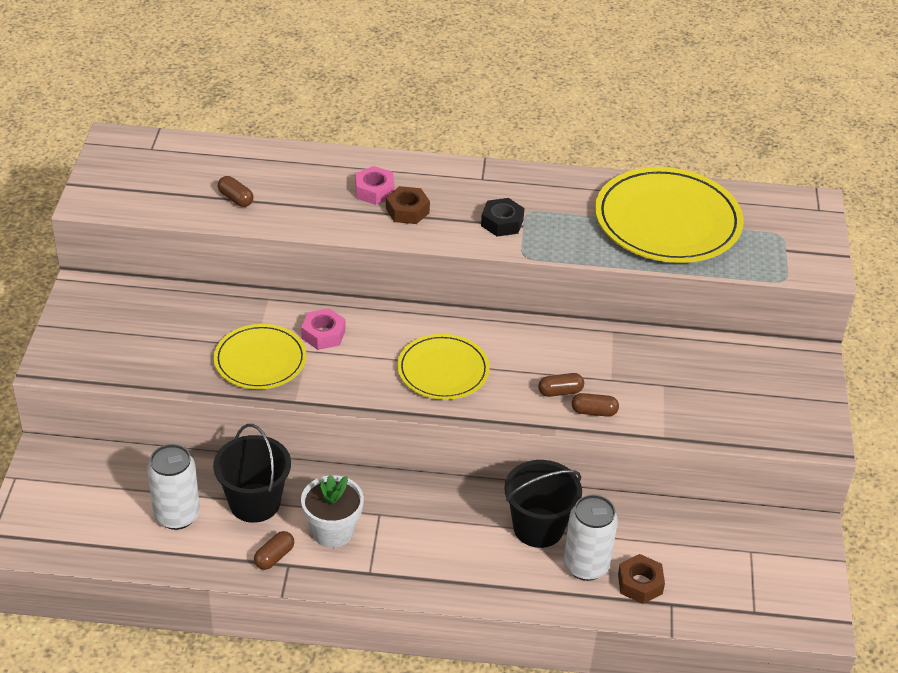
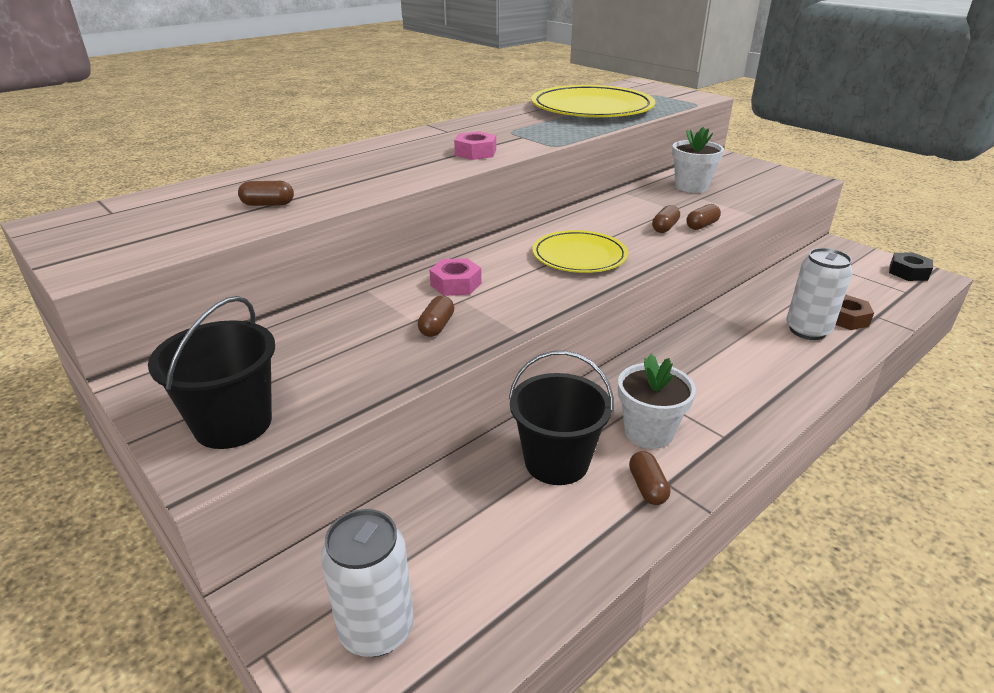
camera: 45 degrees left, 10 degrees down
white can [147,444,200,530] -> white can moved to [321,509,413,657]
yellow plate [214,324,307,389] -> brown capsule [418,296,454,337]
pink nut [355,166,395,205] -> pink nut moved to [454,131,496,160]
brown nut [386,186,430,224] -> none
black nut [481,198,525,237] -> black nut moved to [889,252,933,281]
black bucket [504,460,582,548] -> black bucket moved to [148,296,275,449]
none -> white flower pot [672,127,724,193]

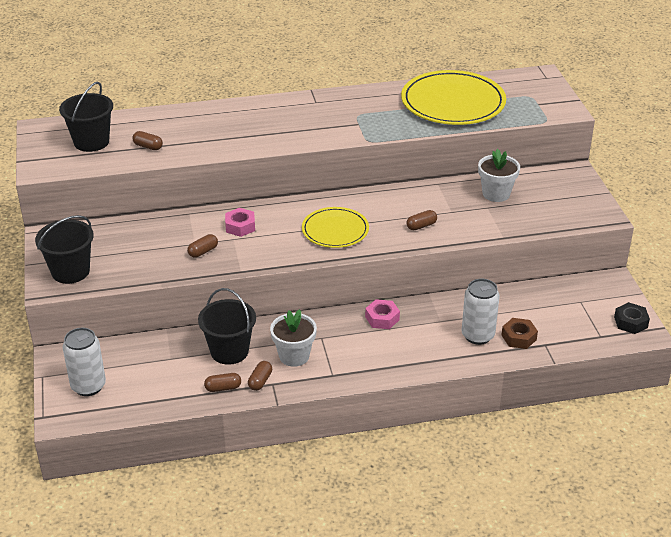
camera: 30 degrees right, 5 degrees up
pink nut [454,131,496,160] -> pink nut moved to [365,299,400,329]
brown capsule [686,204,721,230] -> brown capsule moved to [204,373,241,392]
none -> black bucket [59,82,113,152]

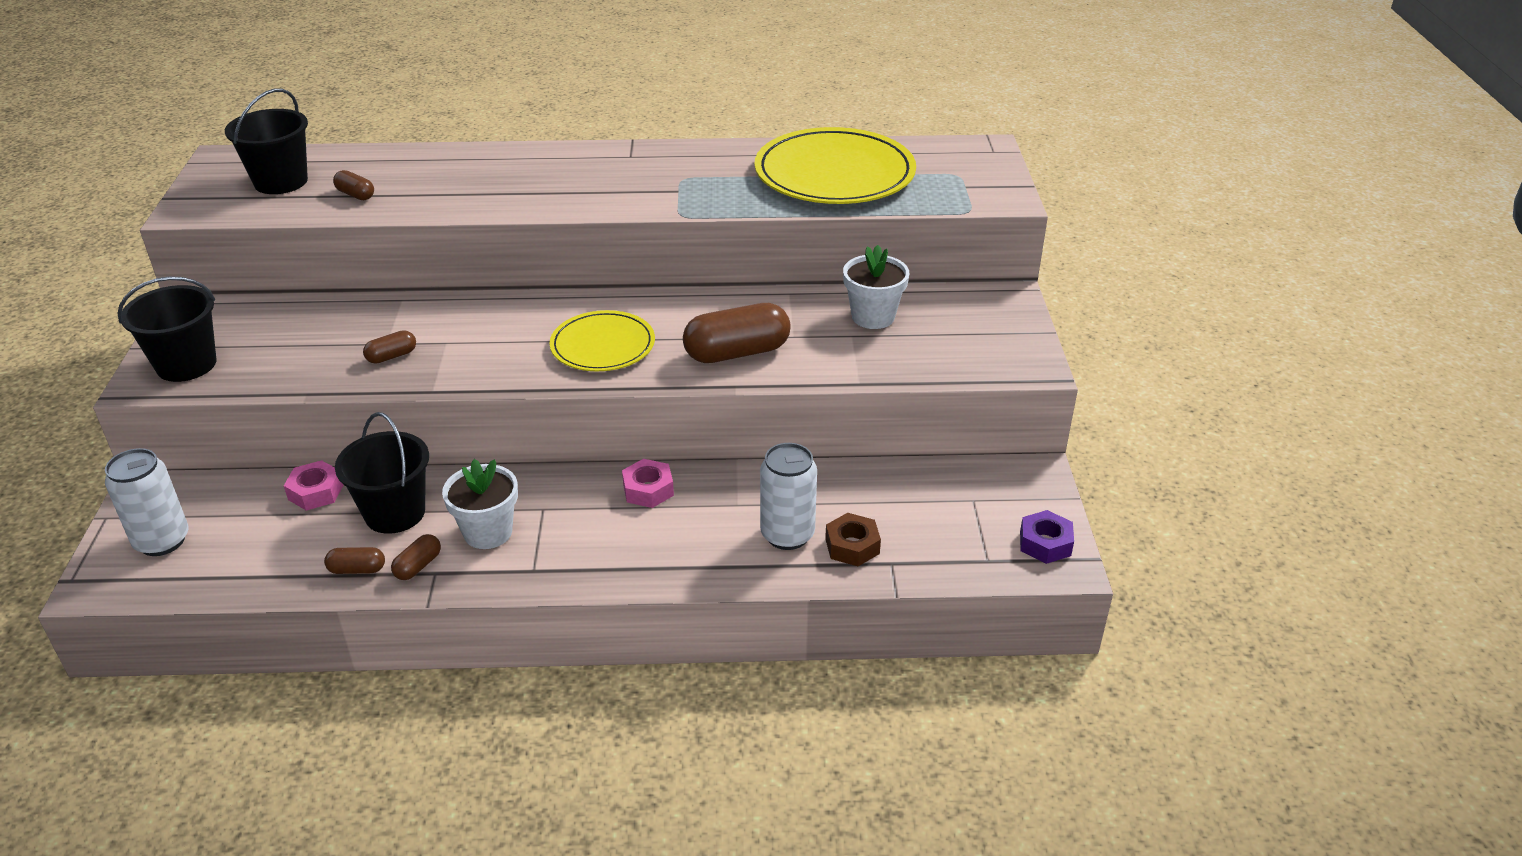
camera: 10 degrees right, 0 degrees up
pink nut [225,208,255,237] -> pink nut moved to [284,460,343,511]
brown capsule [406,210,437,230] -> brown capsule [683,303,791,363], size x2.07
black nut [614,302,650,334] -> purple nut [1020,510,1074,564]

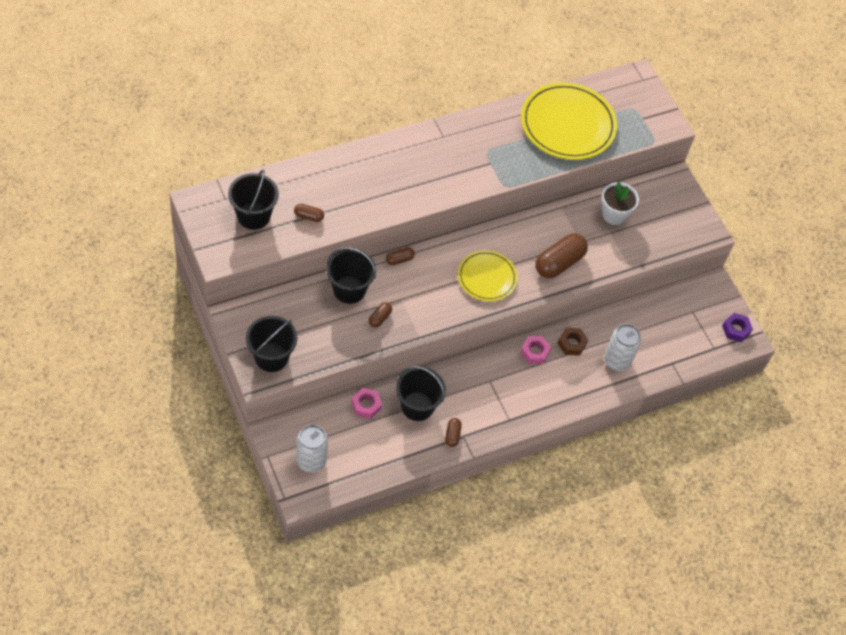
camera: 30 degrees left, 20 degrees up
brown capsule [324,547,385,574] -> brown capsule moved to [386,247,415,265]
white flower pot [442,459,518,549] -> none
brown nut [825,513,881,566] -> brown nut moved to [557,328,588,356]
none -> black bucket [326,247,376,304]

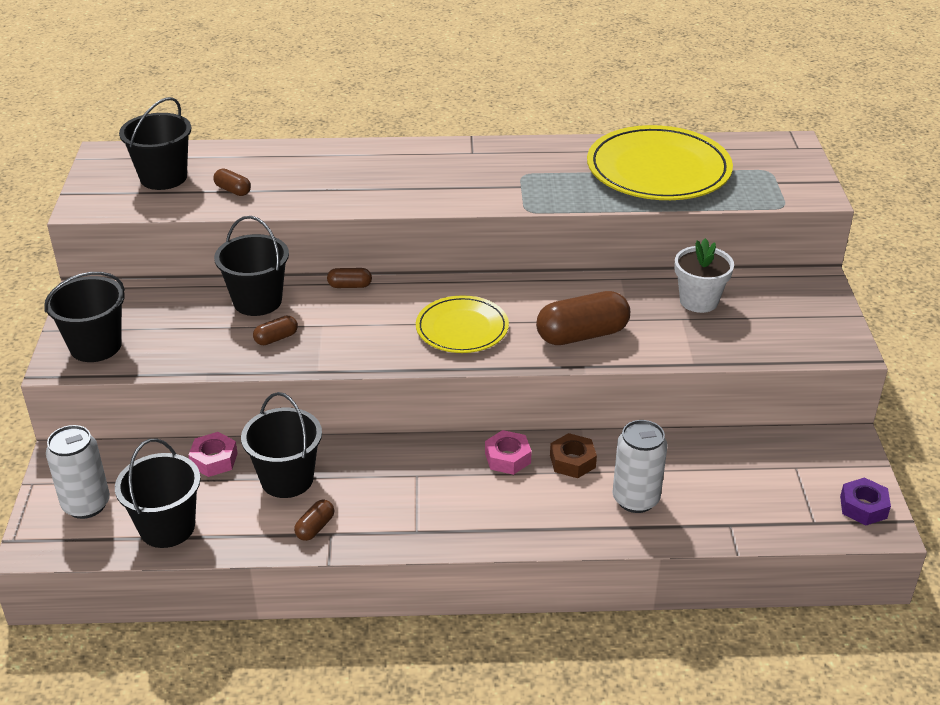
camera: 30 degrees right, 20 degrees down
none -> black bucket [115,438,201,548]

